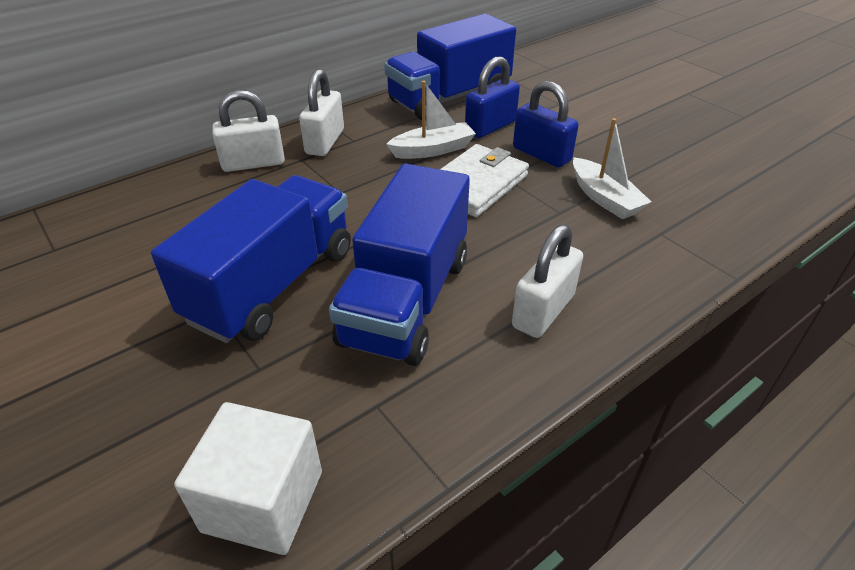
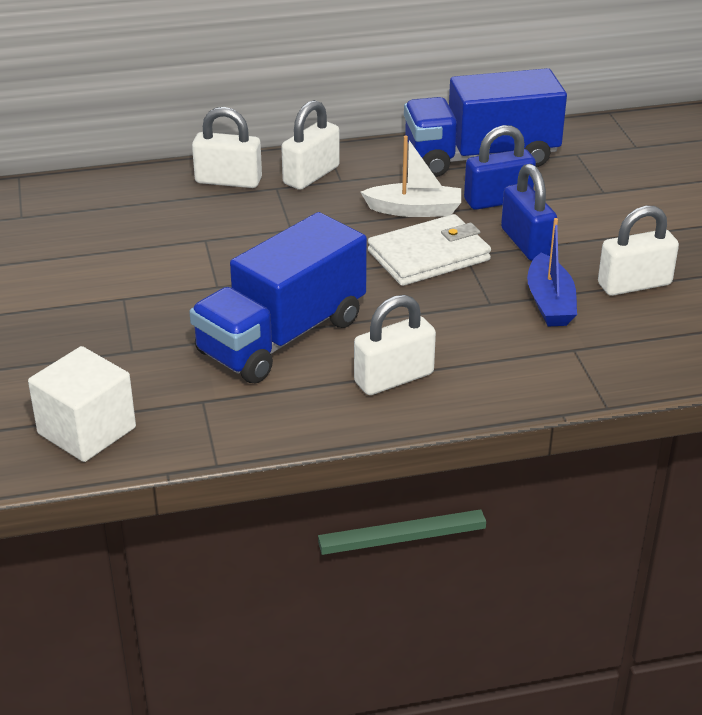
camera: 25 degrees right, 5 degrees down
blue truck [151,175,351,343] -> none
white boat [573,118,652,219] -> blue boat [527,218,577,326]
none -> white padlock [598,206,679,296]

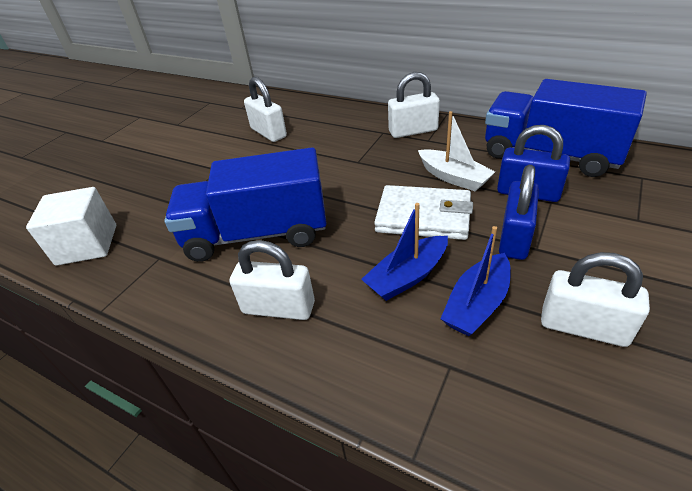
camera: 45 degrees right, 5 degrees up
white padlock [192,107,262,188] -> white padlock moved to [244,77,287,142]
none -> blue boat [361,203,448,301]

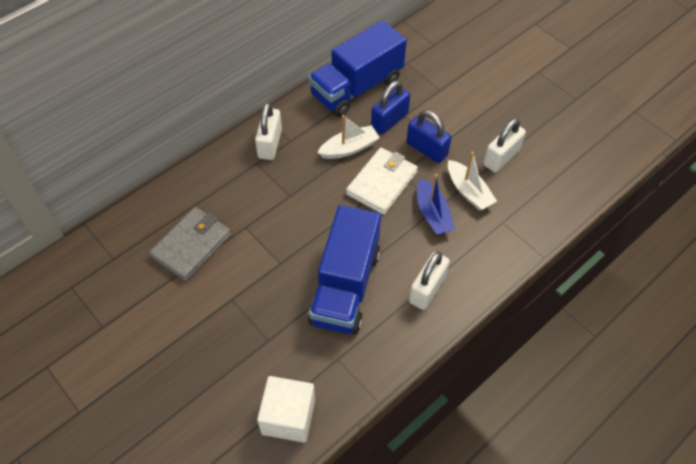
camera: 75 degrees left, 15 degrees up
white padlock [244,77,287,142] -> grey wallet [149,207,231,281]
blue boat [440,226,511,336] -> white boat [448,152,497,211]

